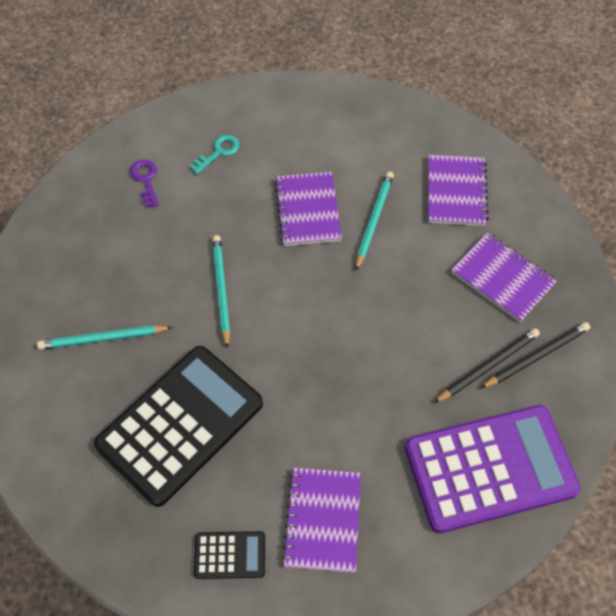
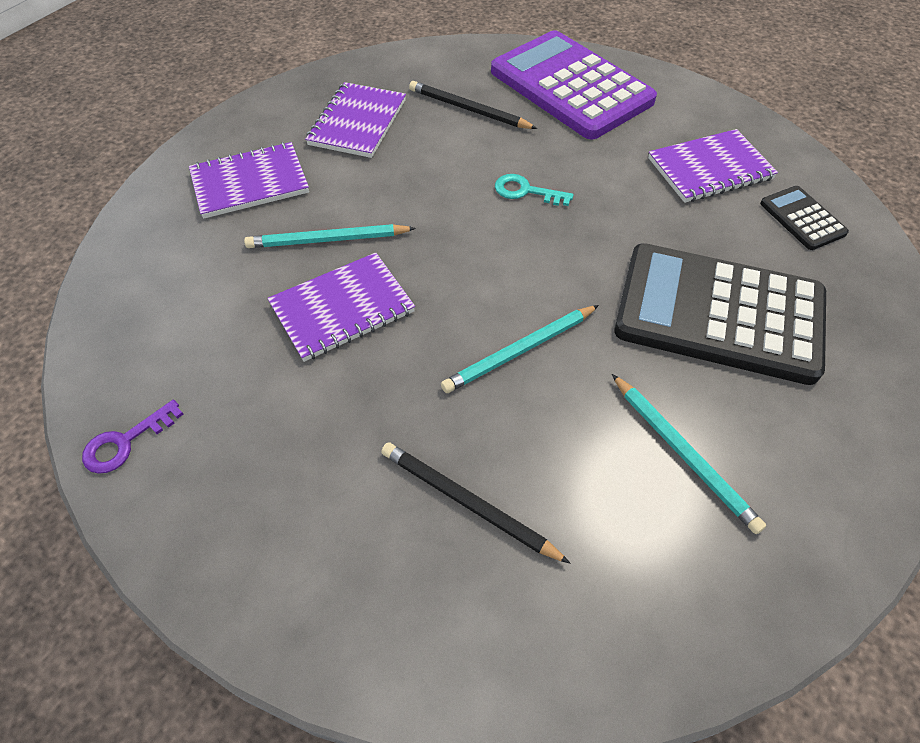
camera: 115 degrees left, 5 degrees down
purple key [130,160,159,208] -> purple key moved to [82,399,183,474]
turquoise key [190,135,240,174] -> turquoise key moved to [495,174,573,206]
black pencil [480,322,590,389] -> black pencil moved to [381,442,570,563]

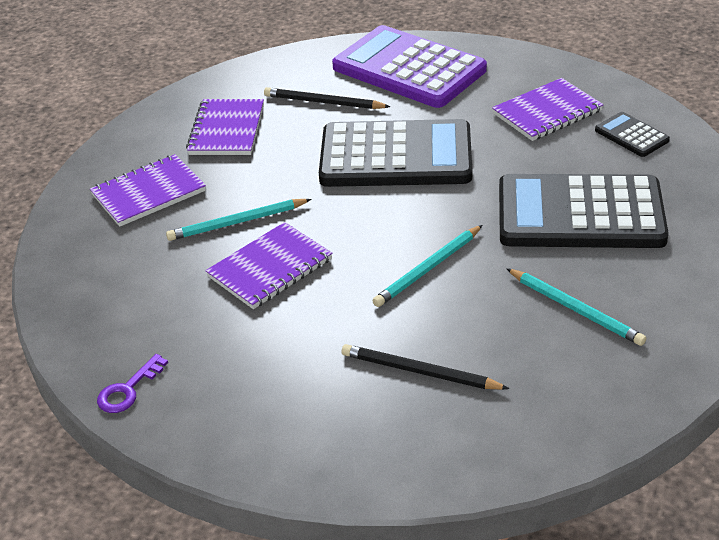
camera: 10 degrees left, 15 degrees down
turquoise key [495,174,573,206] -> black calculator [319,119,472,187]

